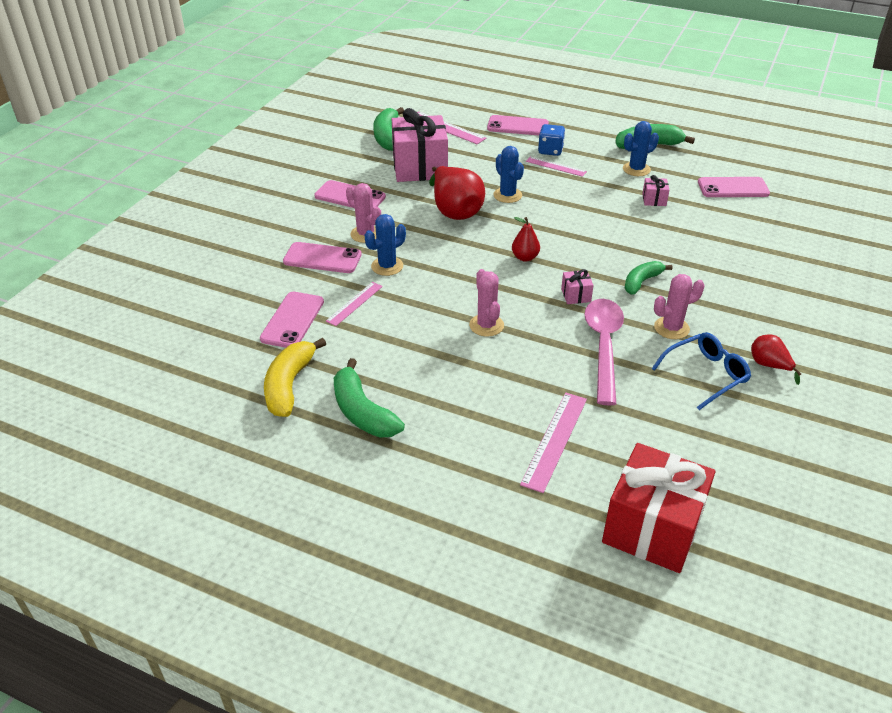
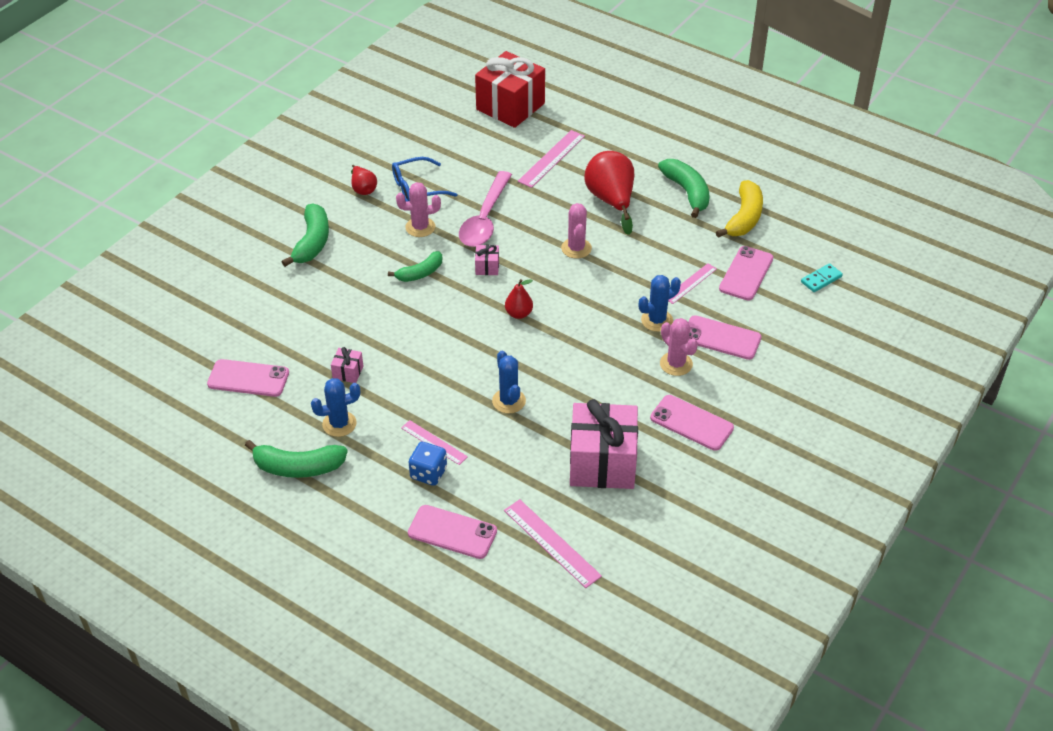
camera: 170 degrees left, 5 degrees up
green banana [373,107,404,151] -> green banana moved to [282,203,329,267]
red pear [429,166,485,220] -> red pear moved to [584,151,634,235]
none -> turquoise domino [801,263,843,292]

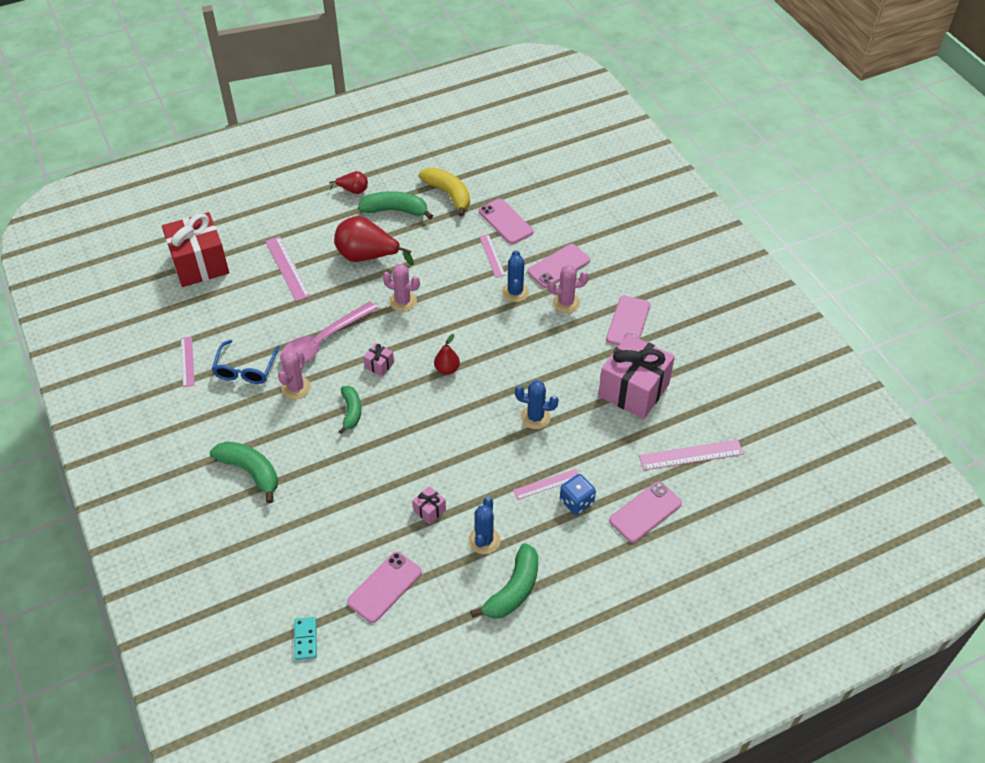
camera: 60 degrees left, 5 degrees up
red pear [351,165,377,195] -> red pear moved to [329,171,368,194]
pink spoon [459,171,512,247] -> pink spoon turned 90 degrees clockwise [280,301,377,363]
pink phone [650,395,734,451] -> pink phone turned 45 degrees counterclockwise [606,296,650,346]
turquoise domino [801,263,843,292] -> turquoise domino moved to [294,617,317,660]
none -> pink ruler [181,337,195,387]

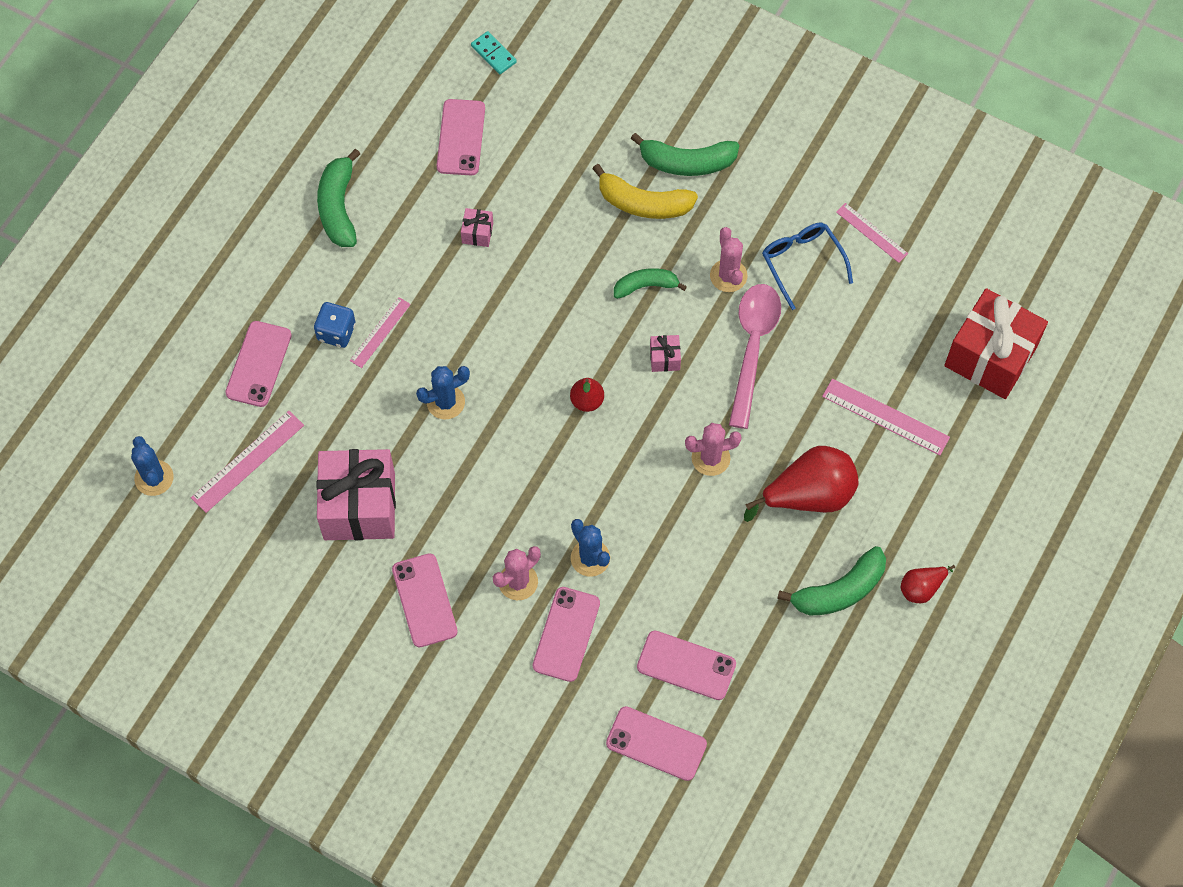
camera: 145 degrees right, 15 degrees up
green banana [339,386,361,434] -> green banana turned 120 degrees clockwise [614,268,687,299]
yellow banana [419,167,470,217] -> yellow banana moved to [592,164,698,219]
blue cactus [468,497,500,554] -> blue cactus moved to [131,436,174,496]
pink ruler [479,234,506,278] -> none
none -> pink phone [606,706,707,781]

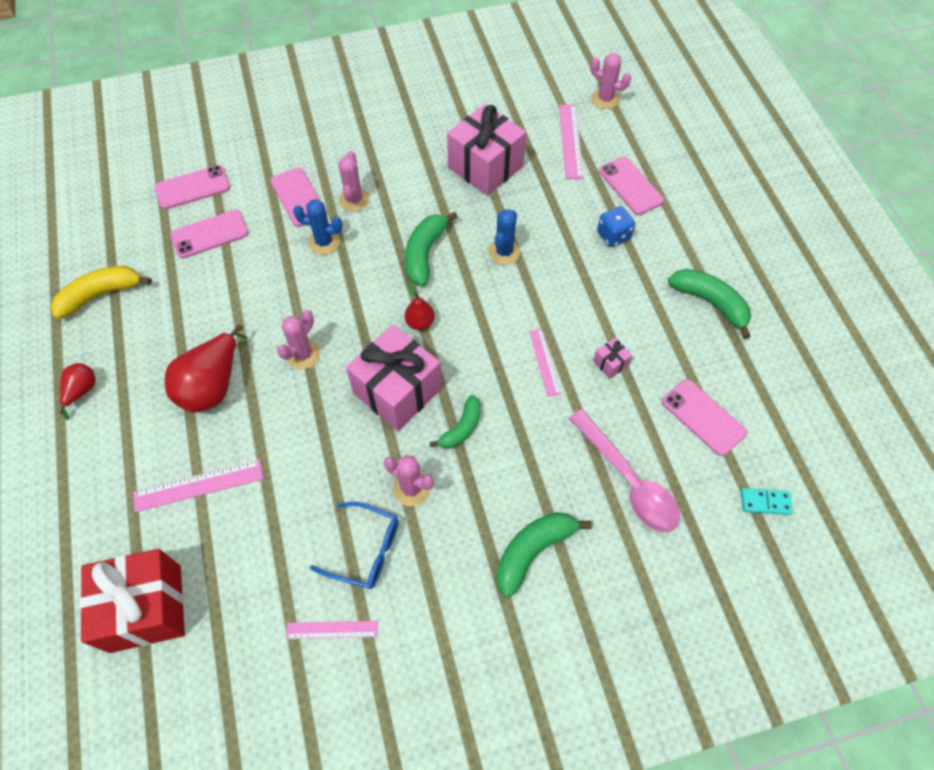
camera: 135 degrees right, 5 degrees down
blue cactus [131,436,174,496] -> pink cactus [590,53,631,109]
pink ruler [350,297,411,368] -> pink ruler moved to [529,329,561,397]
pink phone [392,553,458,647] -> none
yellow banana [592,164,698,219] -> yellow banana moved to [51,266,152,319]
pink gift [650,335,681,372] -> pink gift [346,325,442,431], size x2.45
pink spoon [729,284,781,429] -> pink spoon moved to [569,409,680,532]
green banana [777,546,886,616] -> green banana moved to [405,212,458,286]

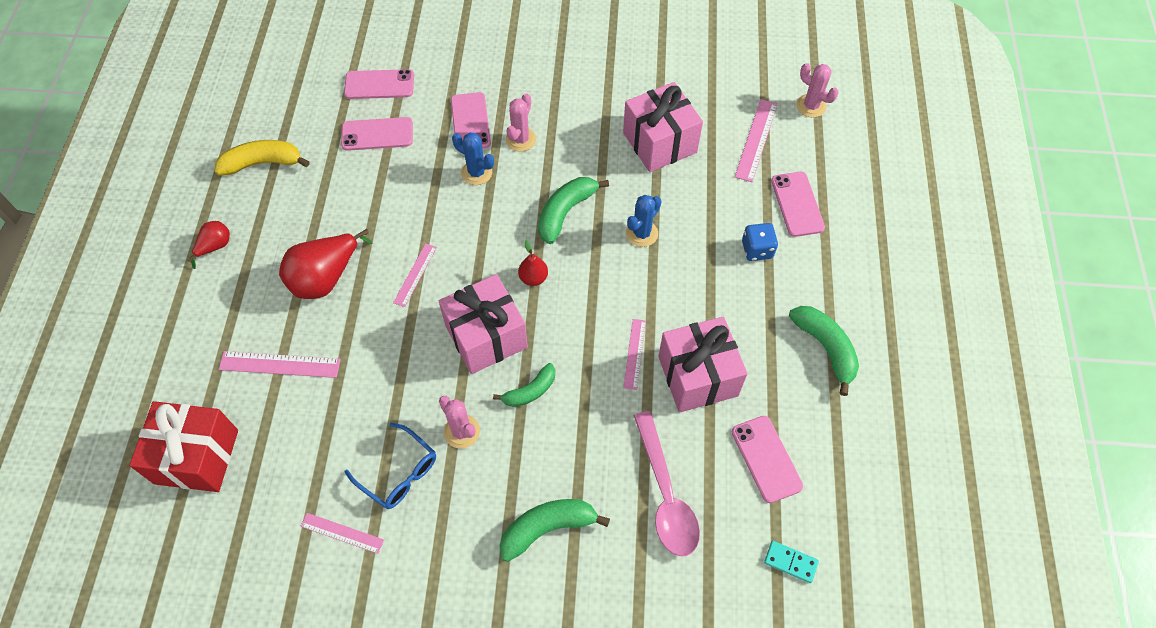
camera: 20 degrees right, 0 degrees up
pink cactus [277,310,320,370] -> pink ruler [393,243,437,307]
pink gift [593,338,632,379] -> pink gift [658,317,747,413], size x2.45

